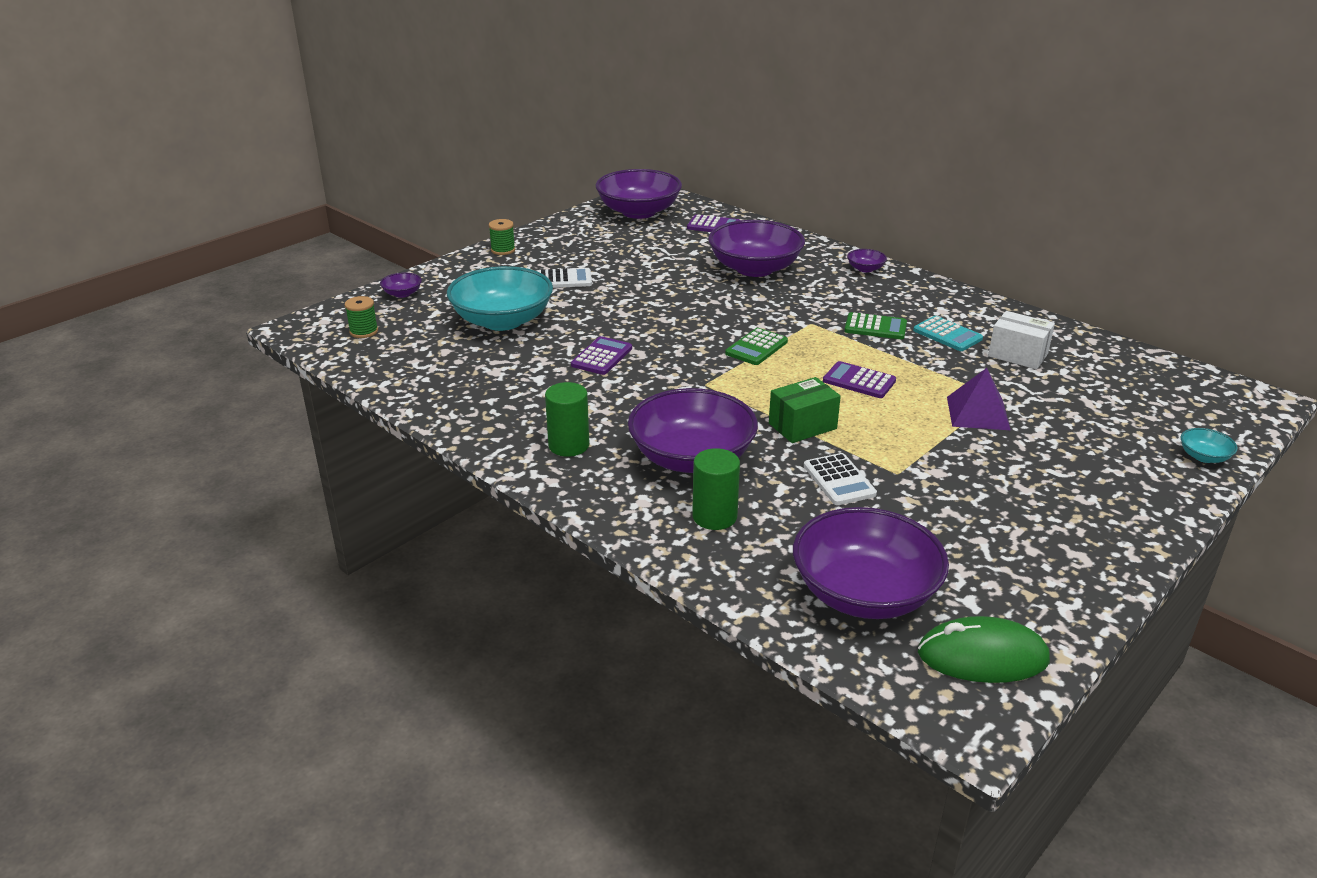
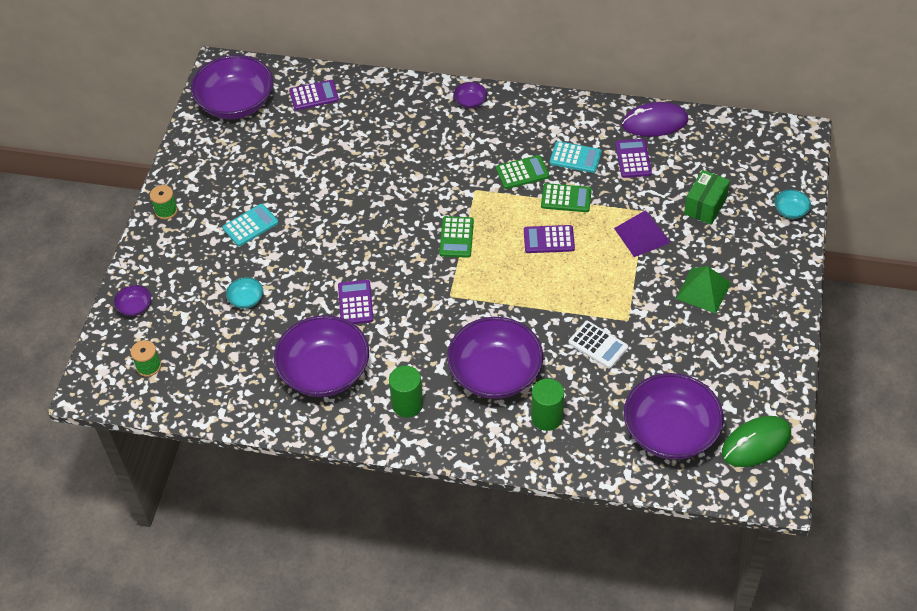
camera: 30 degrees left, 20 degrees up
turquoise bowl [447,266,553,331] -> turquoise bowl [226,277,263,309], size x0.41
white calculator [538,268,592,288] -> turquoise calculator [222,204,278,246]
purple bowl [708,220,805,277] -> purple bowl moved to [274,315,369,397]
green box [769,377,841,443] -> green box moved to [684,170,730,225]
white box [988,311,1055,369] -> purple calculator [615,139,652,178]
none -> green calculator [541,183,592,212]
none -> purple mouse [622,102,688,137]
none -> green pyramid [676,266,731,314]

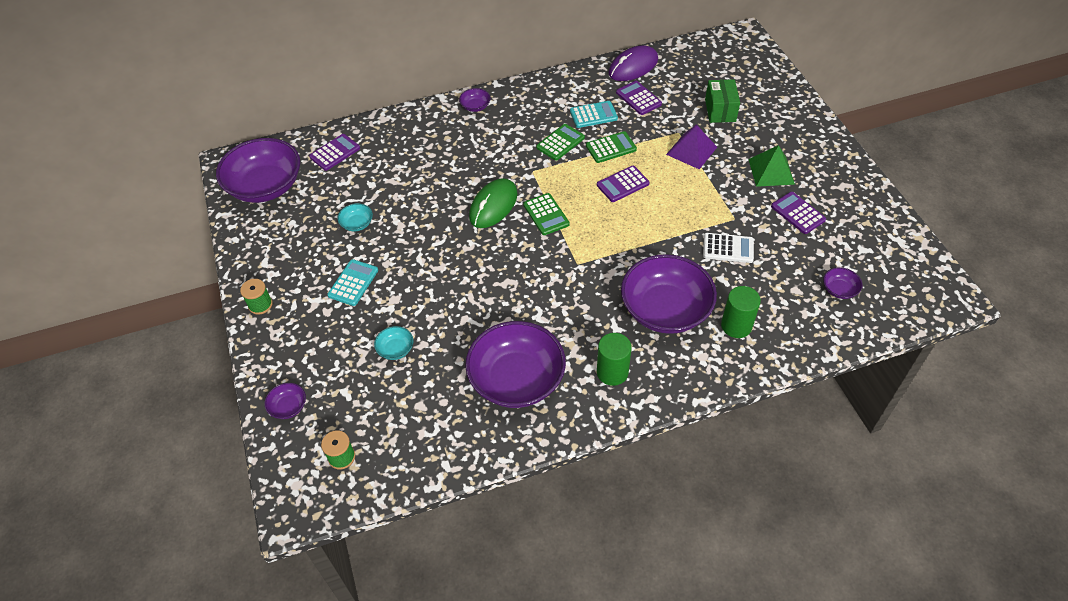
camera: 30 degrees left, 0 degrees up
purple calculator [338,280,374,324] -> purple calculator moved to [771,192,826,234]
purple bowl [624,373,724,460] -> purple bowl [823,267,862,299], size x0.41
green mouse [722,416,791,467] -> green mouse moved to [469,178,517,228]
turquoise bowl [774,189,811,219] -> turquoise bowl moved to [337,203,373,231]

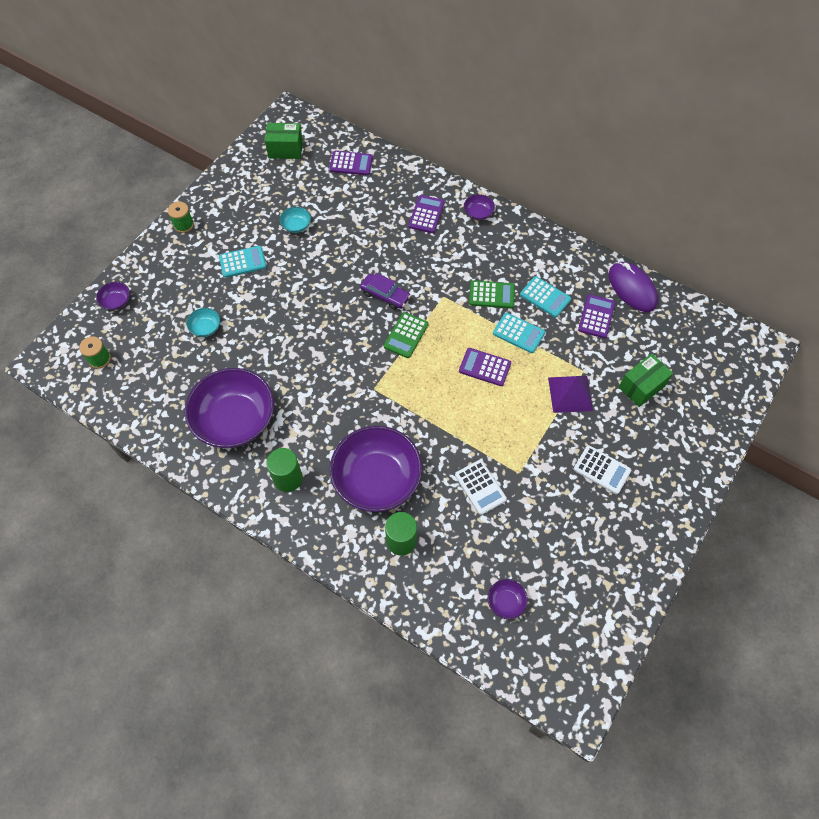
camera: 50 degrees right, 10 degrees up
purple bowl [216,138,300,203] -> green box [265,123,303,159]
green mouse [469,178,517,228] -> purple car [360,273,411,310]
green calculator [586,131,637,163] -> turquoise calculator [493,313,545,353]
purple mouse [609,45,658,81] -> purple mouse turned 45 degrees clockwise [609,262,658,312]
green pyramid [748,145,795,187] -> white calculator [574,445,631,494]
purple calculator [771,192,826,234] -> purple calculator moved to [409,195,445,233]

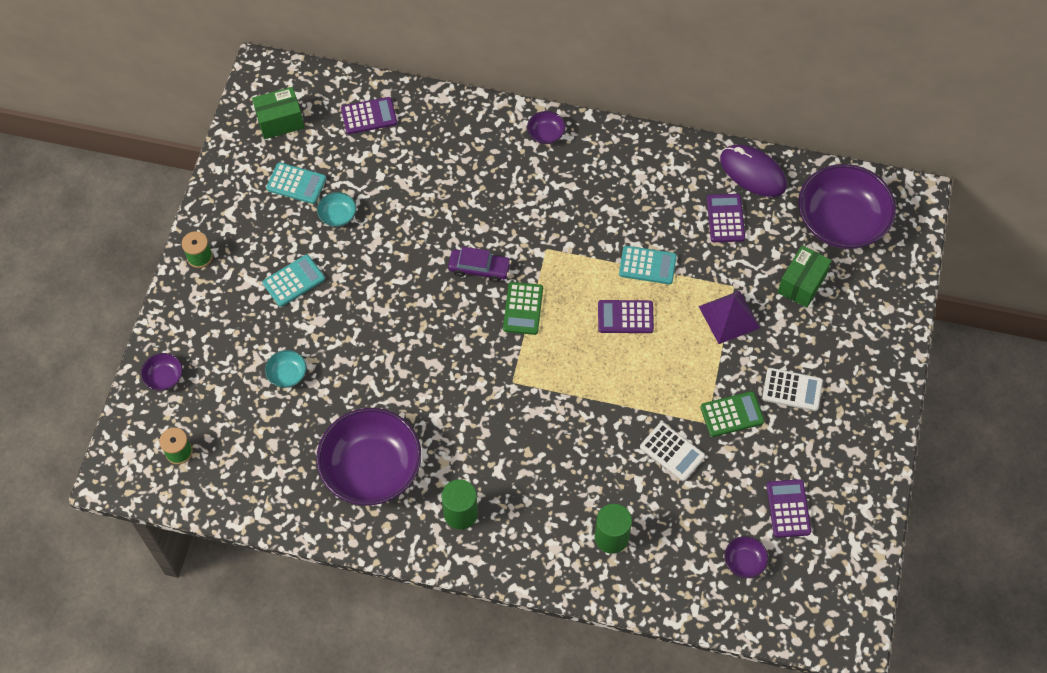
camera: 20 degrees left, 0 degrees up
purple bowl [330,426,422,512] -> purple bowl moved to [799,164,896,249]
purple calculator [409,195,445,233] -> purple calculator moved to [767,479,811,538]
green calculator [469,281,515,308] -> green calculator moved to [700,391,764,437]
turquoise calculator [520,276,571,318] -> turquoise calculator moved to [266,162,326,204]

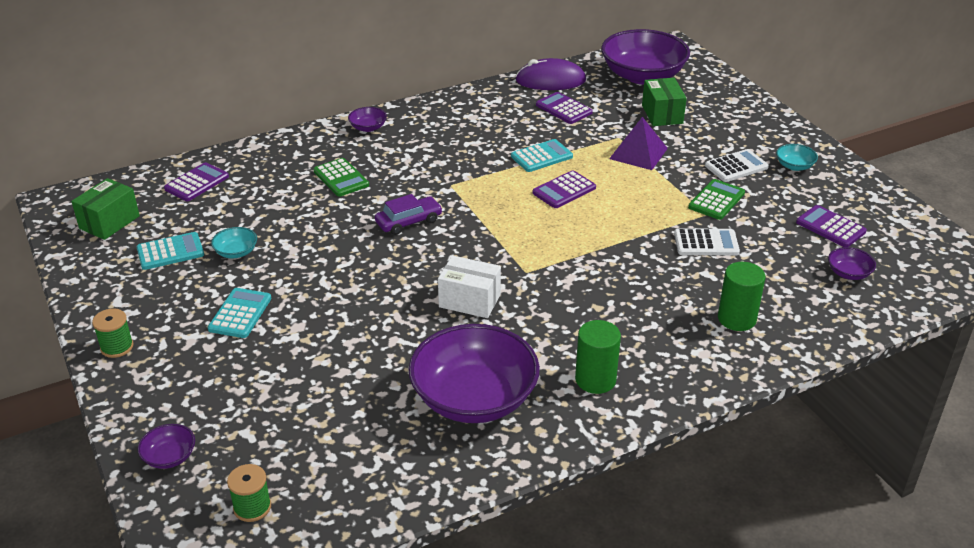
camera: 40 degrees left, 25 degrees down
turquoise bowl [265,350,307,388] -> turquoise bowl moved to [776,144,818,171]
green calculator [503,282,543,335] -> green calculator moved to [313,158,369,197]
none -> white box [438,255,501,318]

